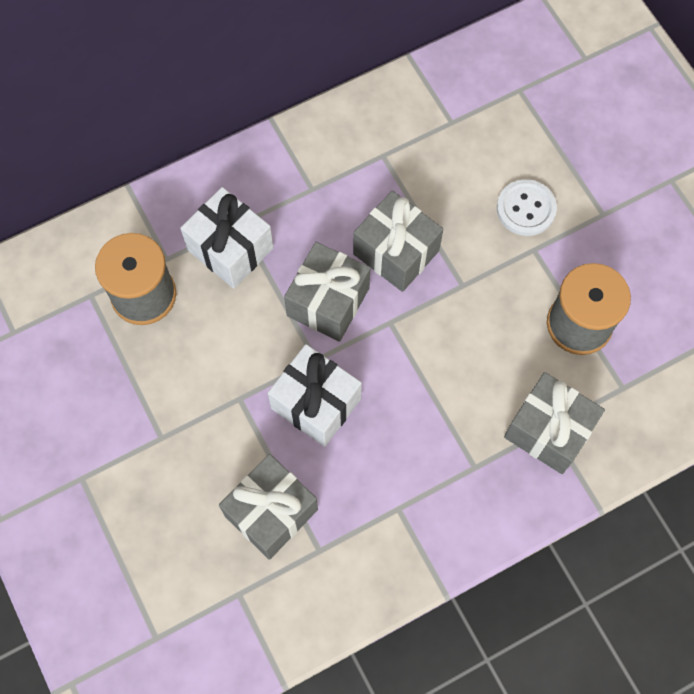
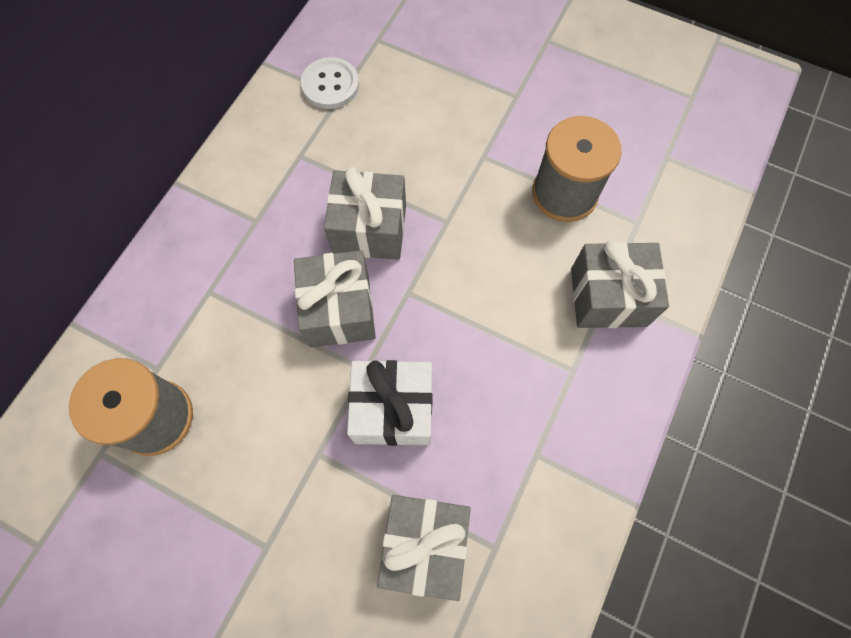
camera: 35 degrees left, 0 degrees up
white gift [180,187,274,289] -> none
white button [497,179,557,236] -> white button moved to [301,57,359,109]

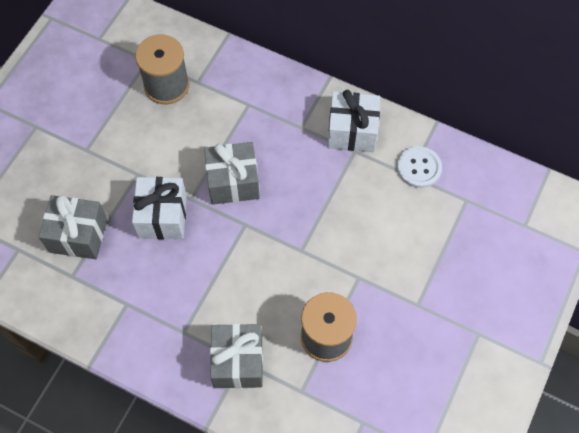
camera: 90 degrees right, 5 degrees down
grey gift [324,167,406,260] -> none
none -> white gift [328,90,380,152]

